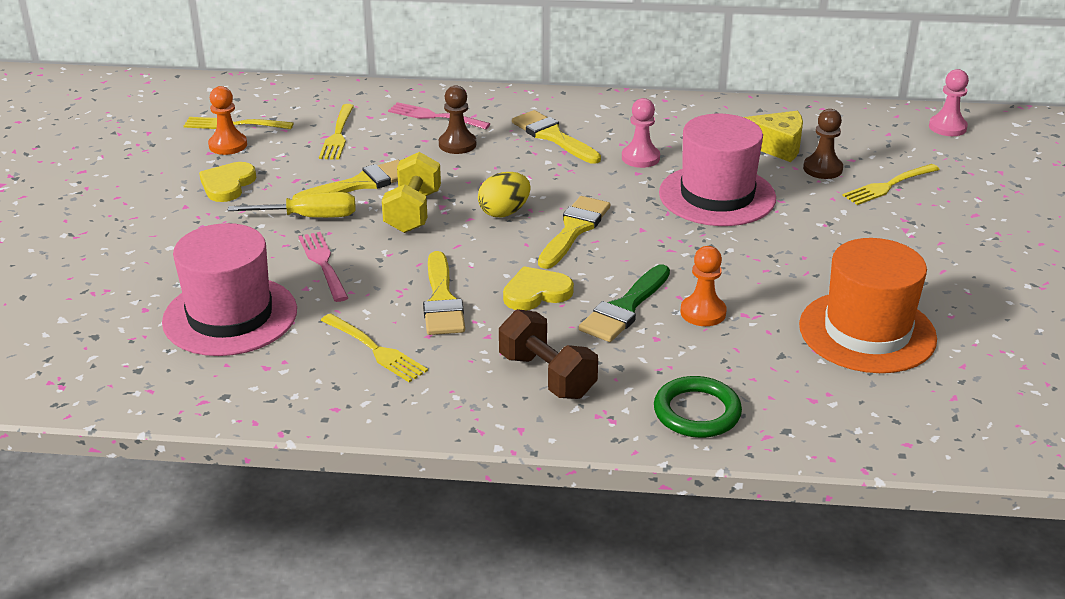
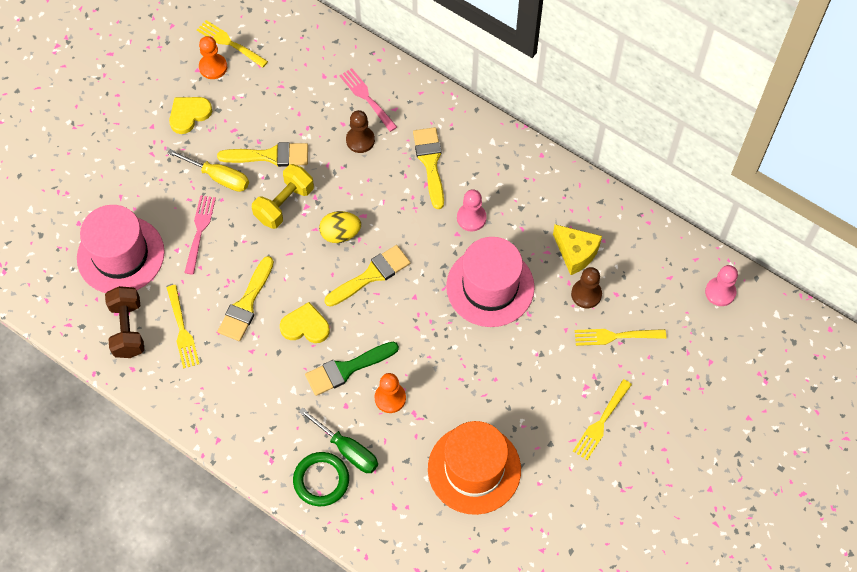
camera: 30 degrees right, 30 degrees up
yellow fork [319,104,354,160] -> yellow fork moved to [573,379,632,460]
brown dumbbell [499,309,598,399] -> brown dumbbell moved to [105,286,144,358]
none -> green screwdriver [299,407,378,473]

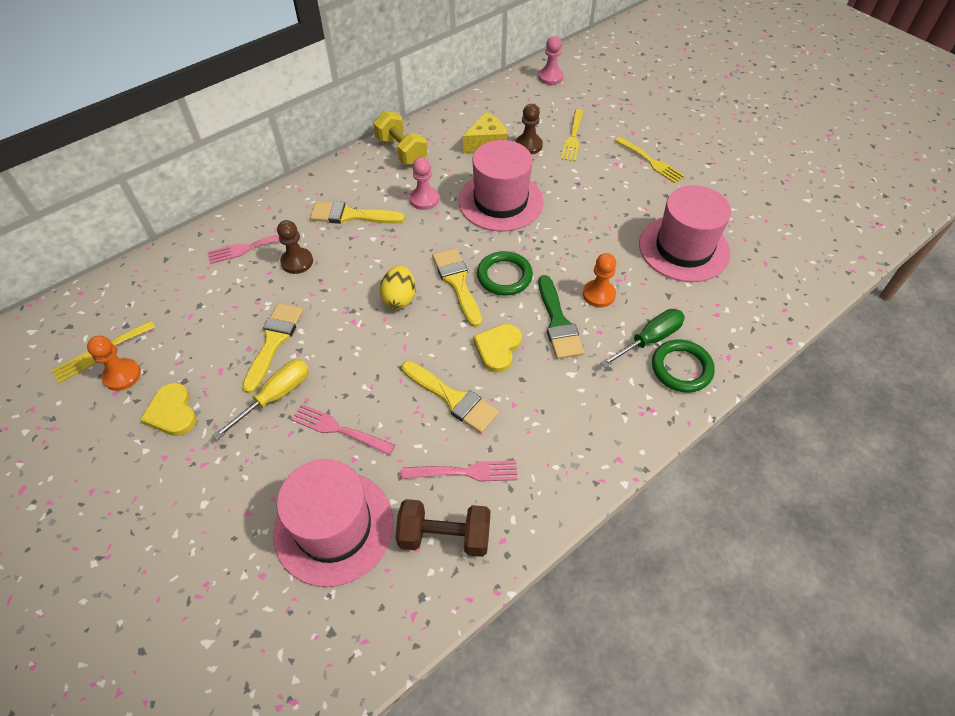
camera: 75 degrees left, 10 degrees down
yellow fork [167,285,199,369] -> pink fork [402,461,518,482]
yellow dumbbell [252,164,314,229] -> yellow dumbbell moved to [373,111,428,165]
orange hat [428,421,521,515] -> pink hat [639,185,731,282]
none -> green ring [477,251,533,296]

